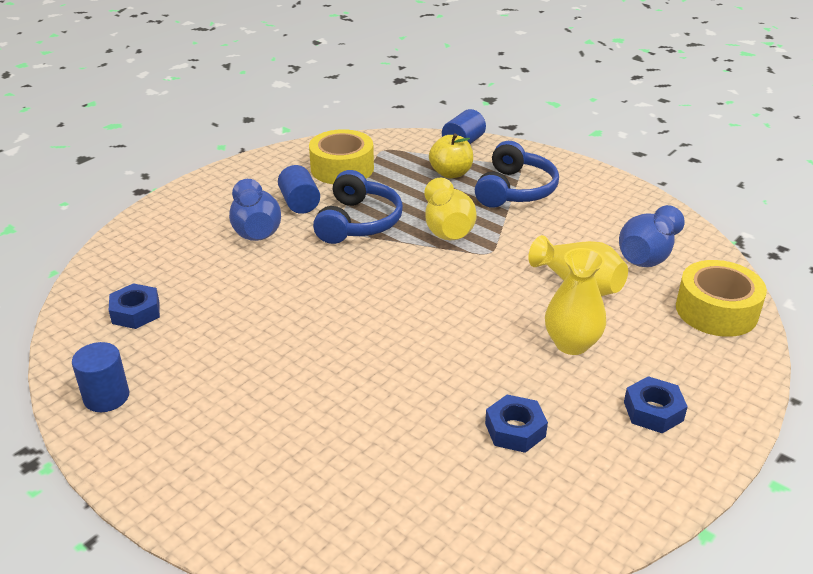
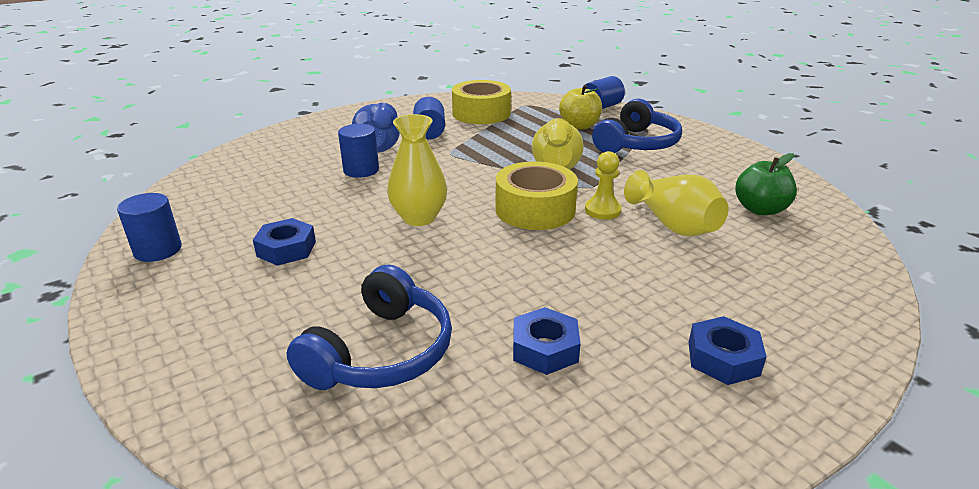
camera: 15 degrees right, 5 degrees down
blue nut [109,283,160,329] -> blue nut moved to [253,218,316,266]
blue headphones [313,170,403,244] -> blue headphones moved to [287,264,452,390]
yellow vase [545,248,606,355] -> yellow vase moved to [387,114,447,226]
blue vase [619,205,685,267] -> green apple [735,153,797,215]
yellow tape [676,260,767,337] -> yellow tape moved to [496,161,578,230]
none -> blue cylinder [338,124,379,178]
none -> yellow pawn [585,151,622,220]

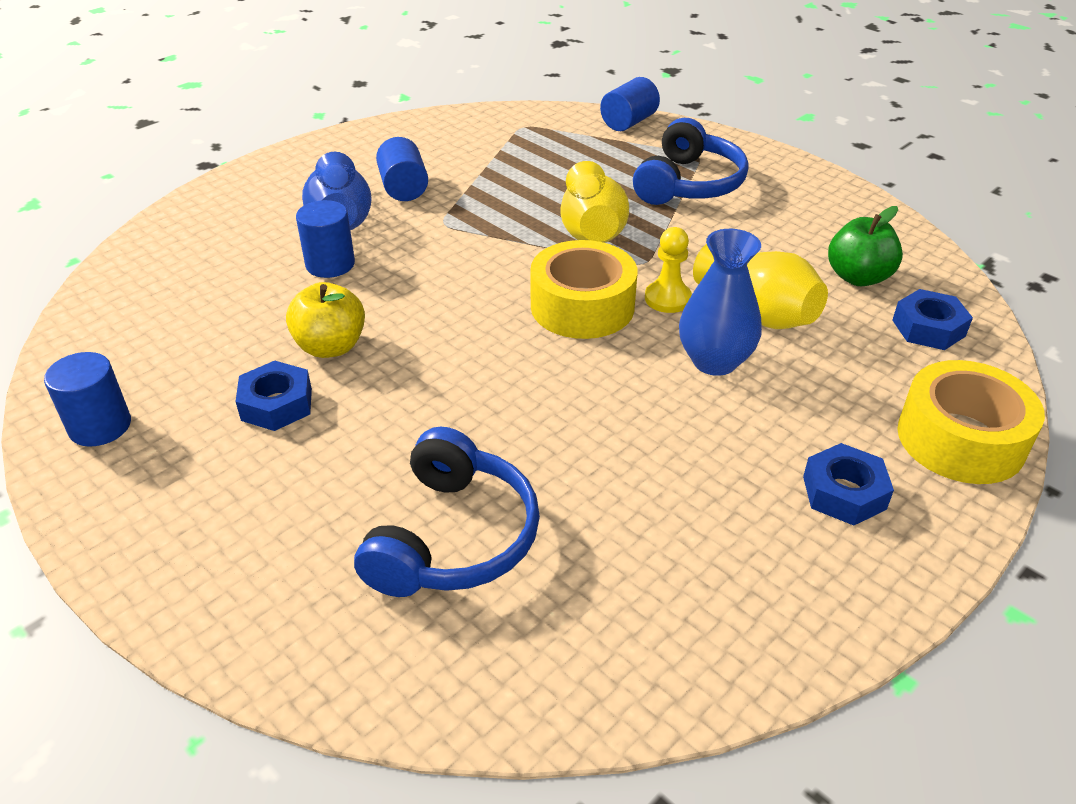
camera: 10 degrees left, 10 degrees up
yellow vase [387,114,447,226] -> none
yellow tape [452,80,511,124] -> yellow tape moved to [897,360,1045,484]
blue nut [513,307,581,375] -> blue nut moved to [892,289,973,350]
yellow apple [559,85,602,130] -> yellow apple moved to [286,282,365,358]
none -> blue vase [679,229,762,376]

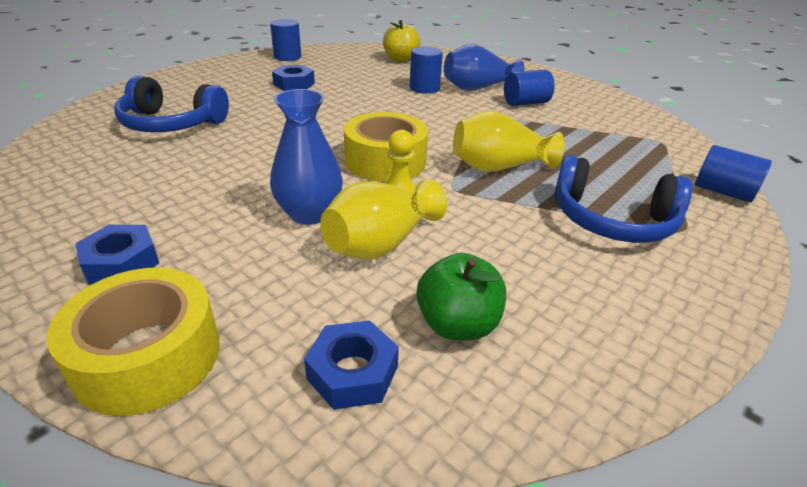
camera: 85 degrees right, 5 degrees down
yellow apple [286,282,365,358] -> yellow apple moved to [383,20,421,62]

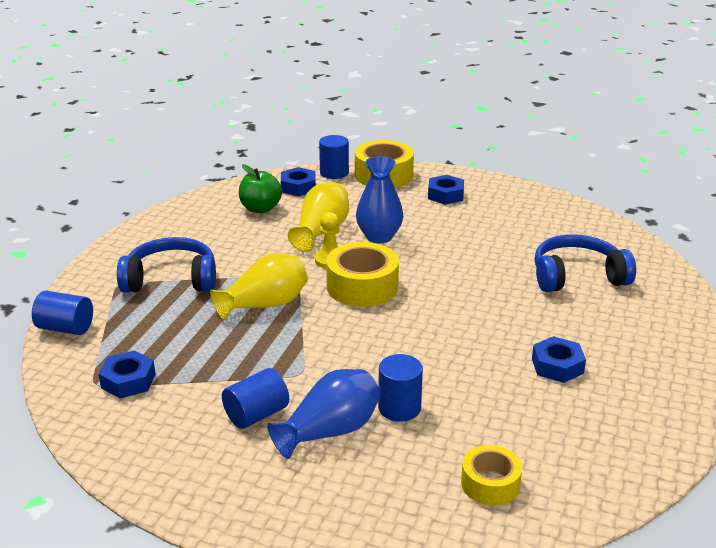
camera: 160 degrees right, 5 degrees down
blue cylinder [270,19,301,61] -> blue cylinder moved to [319,135,349,179]
yellow apple [383,20,421,62] -> yellow tape [461,445,522,505]
none -> blue nut [99,350,155,399]

